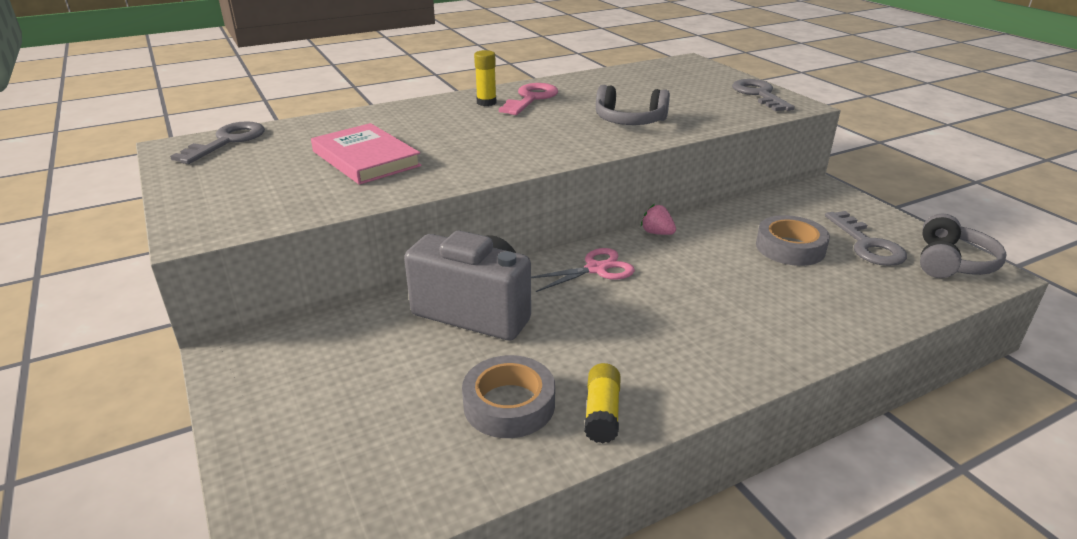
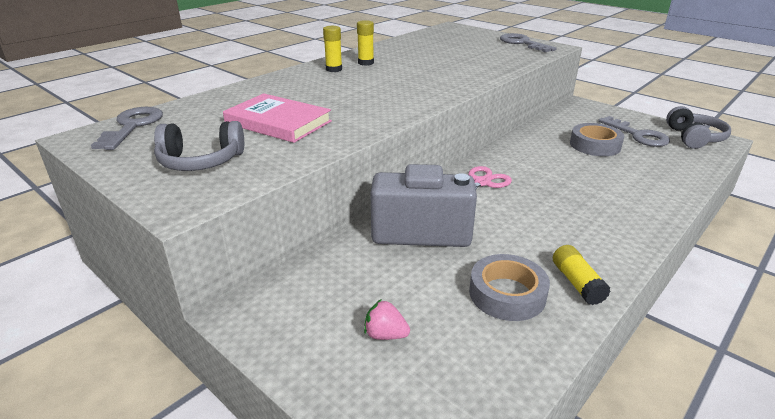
camera: 20 degrees left, 0 degrees up
pink key [499,83,558,115] -> yellow glue stick [357,20,374,66]
grey headphones [596,85,670,125] -> grey headphones moved to [154,121,244,171]
pink strawberry [641,204,676,235] -> pink strawberry moved to [364,299,410,340]

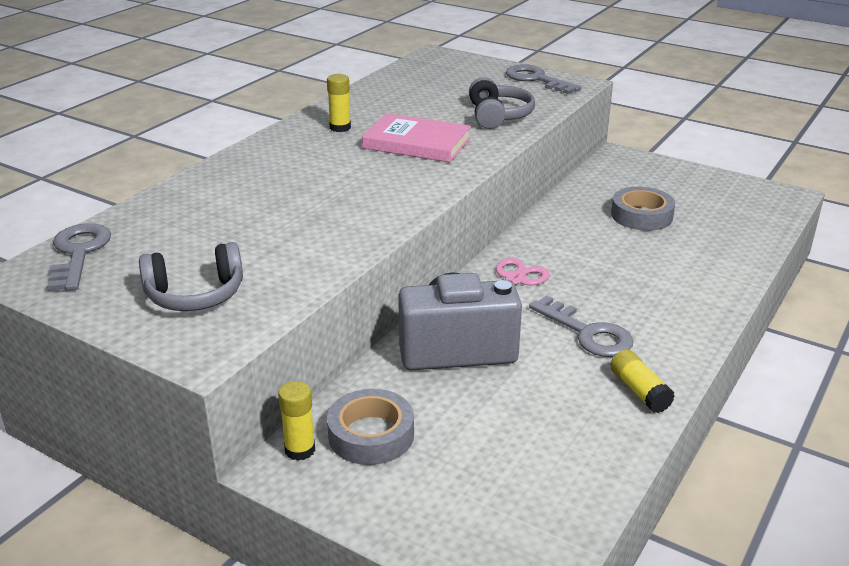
camera: 10 degrees left, 0 degrees up
pink book [223,93,332,143] -> pink book moved to [362,113,471,162]
yellow glue stick [323,26,342,72] -> yellow glue stick moved to [278,381,315,461]
pink strawberry [364,299,410,340] -> none
grey tape [469,254,550,321] -> grey tape moved to [327,389,414,465]
grey key [598,116,670,147] -> grey key moved to [529,296,633,357]
grey headphones [666,106,731,149] -> grey headphones moved to [469,77,535,129]

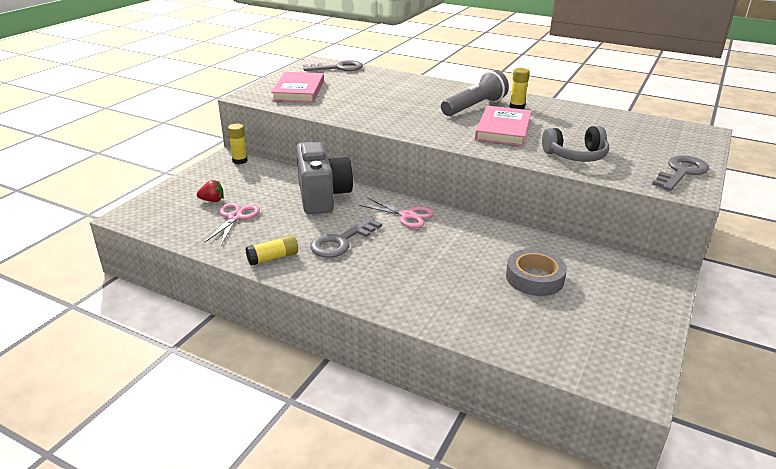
camera: 85 degrees right, 0 degrees up
grey headphones [139,242,243,311] -> pink book [271,72,324,102]
grey tape [327,389,414,465] -> none
none -> red strawberry [197,180,224,202]
none -> pink scissors [204,203,260,245]
none -> grey flashlight [441,70,509,116]

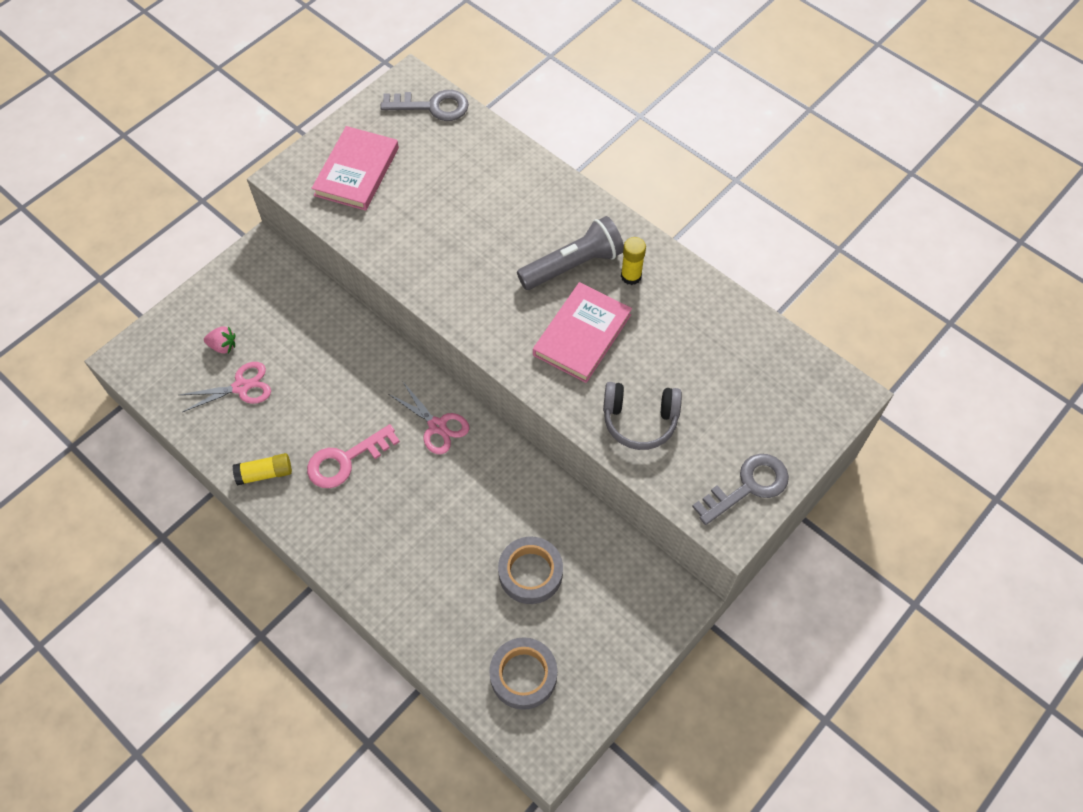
camera: 15 degrees right, 30 degrees up
red strawberry [197,180,224,202] -> pink strawberry [204,326,235,354]
pink scissors [204,203,260,245] -> pink scissors turned 45 degrees clockwise [180,362,271,412]
yellow glue stick [228,124,248,164] -> none
grey camera [296,141,353,214] -> none
grey key [310,217,382,258] -> pink key [307,424,400,488]
none -> grey tape [489,637,557,710]

